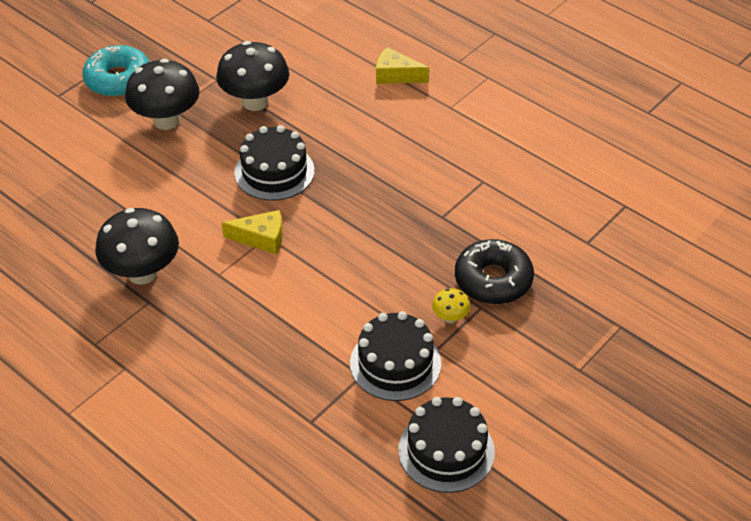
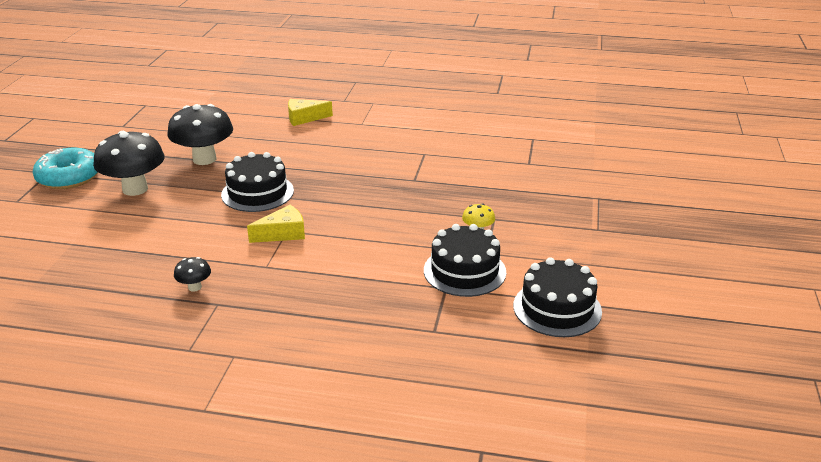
camera: 30 degrees left, 15 degrees down
black mushroom [95,208,179,285] -> black mushroom [174,257,211,292], size x0.45
black donut [455,239,534,304] -> none

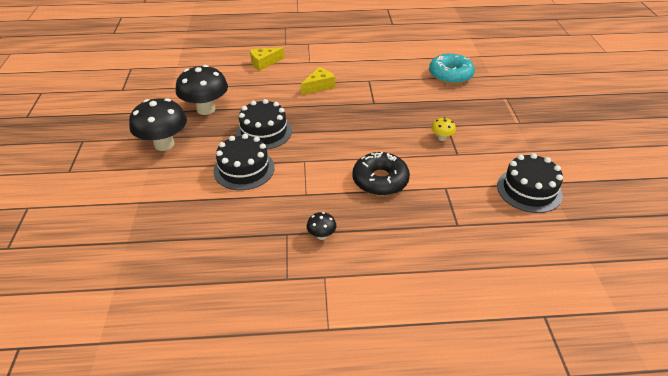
camera: 15 degrees left, 10 degrees up
turquoise donut [33,148,98,189] -> turquoise donut moved to [429,54,475,84]
black mushroom [174,257,211,292] -> black mushroom moved to [307,212,336,240]
yellow cheese [247,205,305,243] -> yellow cheese moved to [301,67,335,95]
black cake [424,224,506,297] -> black cake moved to [213,134,275,190]
none -> black donut [352,152,410,196]

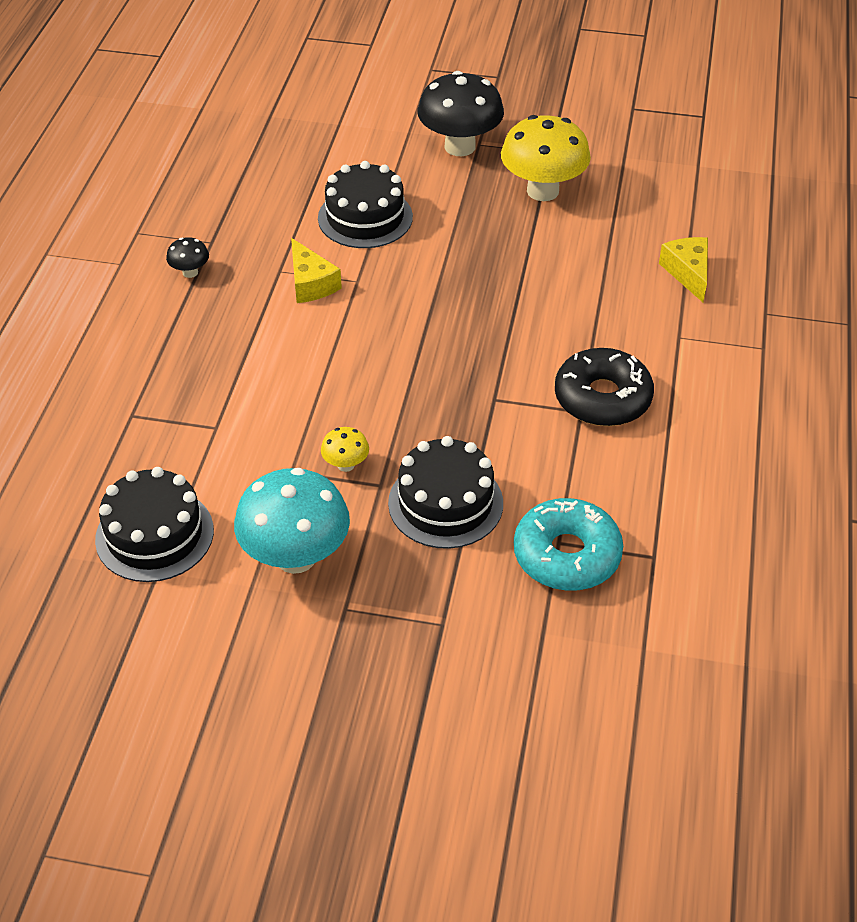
camera: 105 degrees right, 5 degrees up
black mushroom [176,65,228,115] -> yellow mushroom [501,115,591,201]
black cake [236,99,292,149] -> black cake moved to [388,436,503,549]
yellow cheese [301,67,335,95] -> yellow cheese moved to [291,238,342,303]
black donut [352,152,410,196] -> black donut moved to [555,348,654,426]
none -> turquoise mushroom [234,468,350,574]

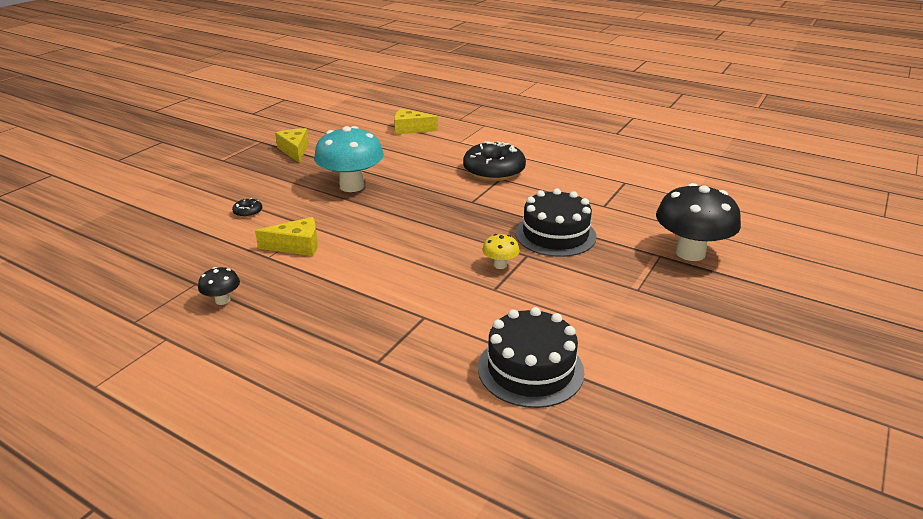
camera: 70 degrees left, 15 degrees down
turquoise mushroom [234,468,350,574] -> turquoise mushroom moved to [314,126,384,192]
black cake [318,161,413,248] -> black donut [232,198,262,218]
black mushroom [418,71,504,156] -> black mushroom moved to [656,183,741,261]
yellow mushroom [501,115,591,201] -> yellow cheese [275,128,309,163]
turquoise donut [514,498,623,591] -> none

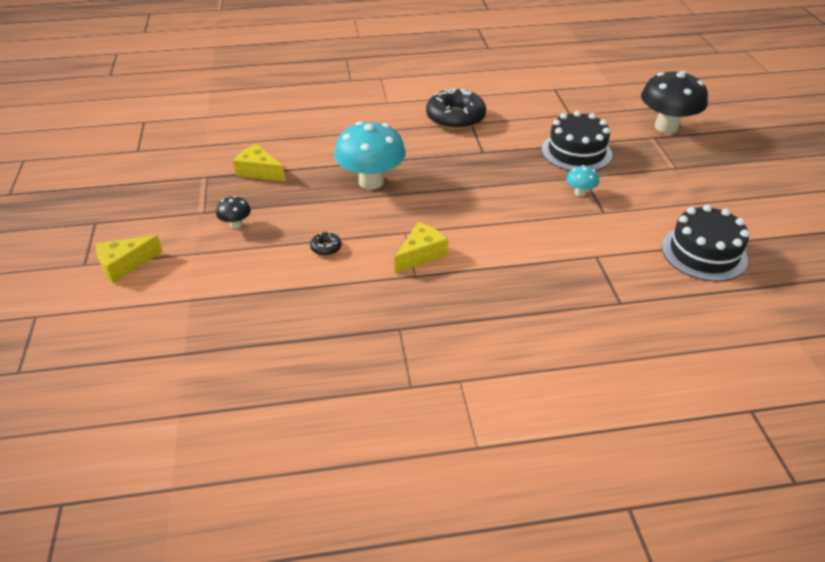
camera: 40 degrees left, 10 degrees up
black mushroom [198,267,240,305] -> black mushroom moved to [216,196,251,229]
yellow cheese [394,109,438,135] -> yellow cheese moved to [96,235,163,283]
yellow mushroom [482,234,520,269] -> turquoise mushroom [566,165,599,197]

